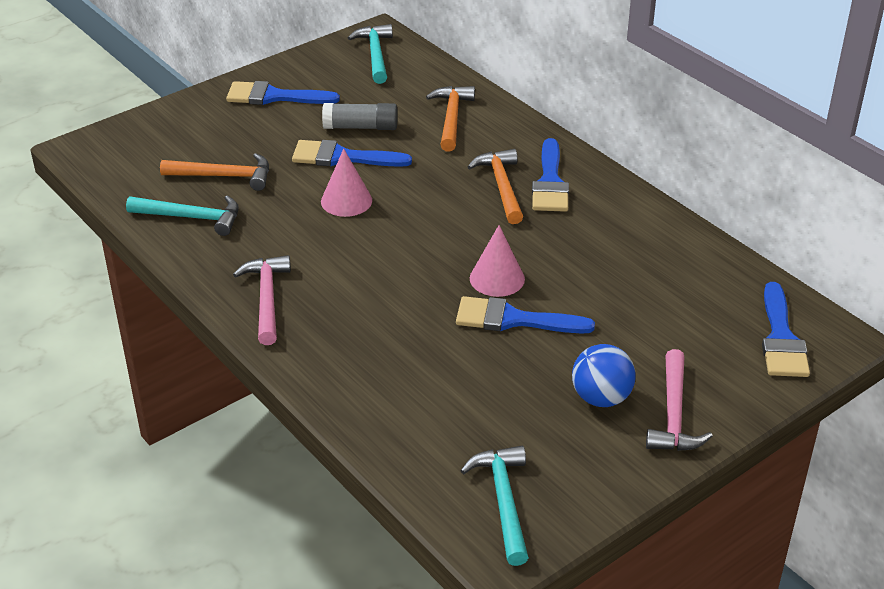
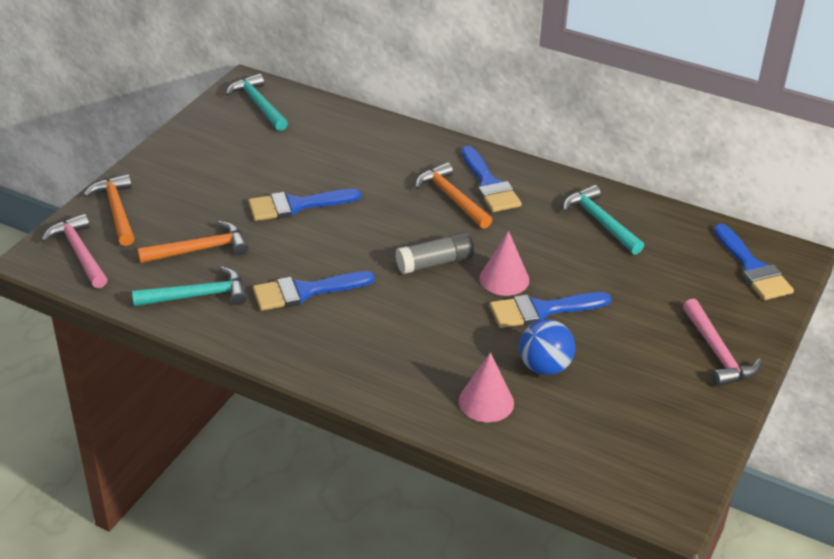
camera: 25 degrees left, 0 degrees up
blue brush [226,81,340,105] -> blue brush moved to [253,271,375,311]
pink hammer [233,255,291,345] -> pink hammer moved to [41,214,108,288]
pink cone [321,149,372,217] -> pink cone moved to [458,352,514,422]
grey glue stick [322,103,397,130] -> grey glue stick moved to [395,232,474,274]
orange hammer [426,86,475,152] -> orange hammer moved to [83,174,135,246]
turquoise hammer [461,446,529,566] -> turquoise hammer moved to [563,185,644,255]
blue ball [572,344,635,407] -> blue ball moved to [519,319,575,375]

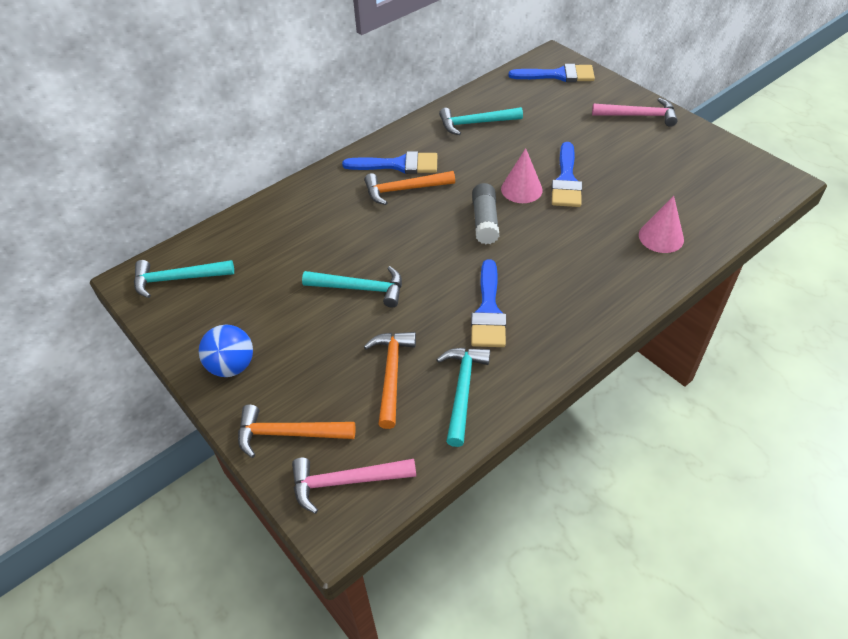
camera: 65 degrees left, 10 degrees up
blue brush [248,189,361,221] -> turquoise hammer [302,266,402,308]
blue ball [519,319,575,375] -> blue ball moved to [199,325,253,377]

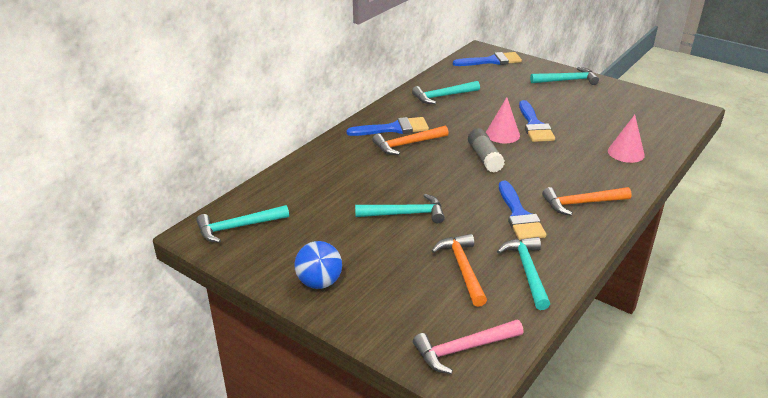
camera: 15 degrees left, 15 degrees down
orange hammer [238,405,355,458] -> orange hammer moved to [542,187,632,216]
pink hammer [592,98,678,127] -> turquoise hammer [530,67,599,85]

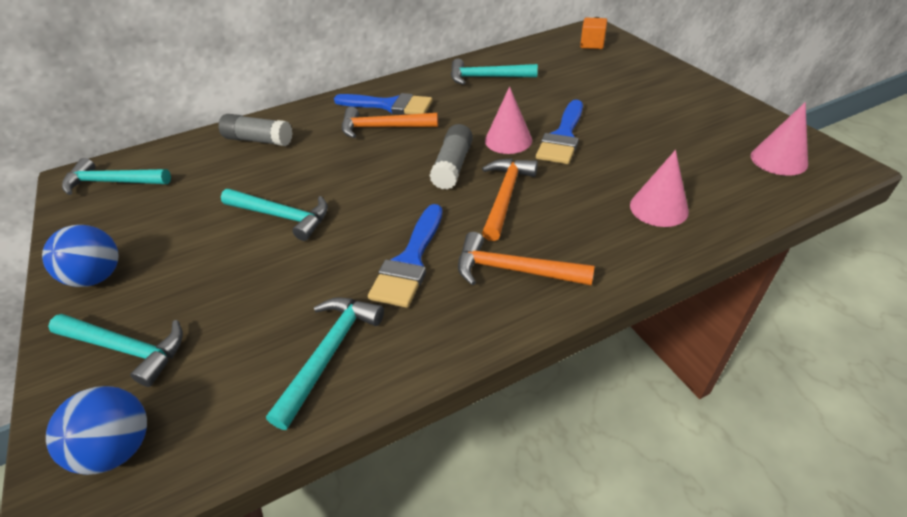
camera: 30 degrees right, 10 degrees up
pink hammer [413,320,524,374] -> blue ball [46,386,147,475]
orange hammer [432,234,487,307] -> orange hammer moved to [482,158,538,241]
blue brush [453,52,522,66] -> orange cube [580,18,607,49]
turquoise hammer [530,67,599,85] -> turquoise hammer moved to [48,314,183,387]
none -> grey glue stick [218,114,293,146]
none -> pink cone [751,102,808,176]

